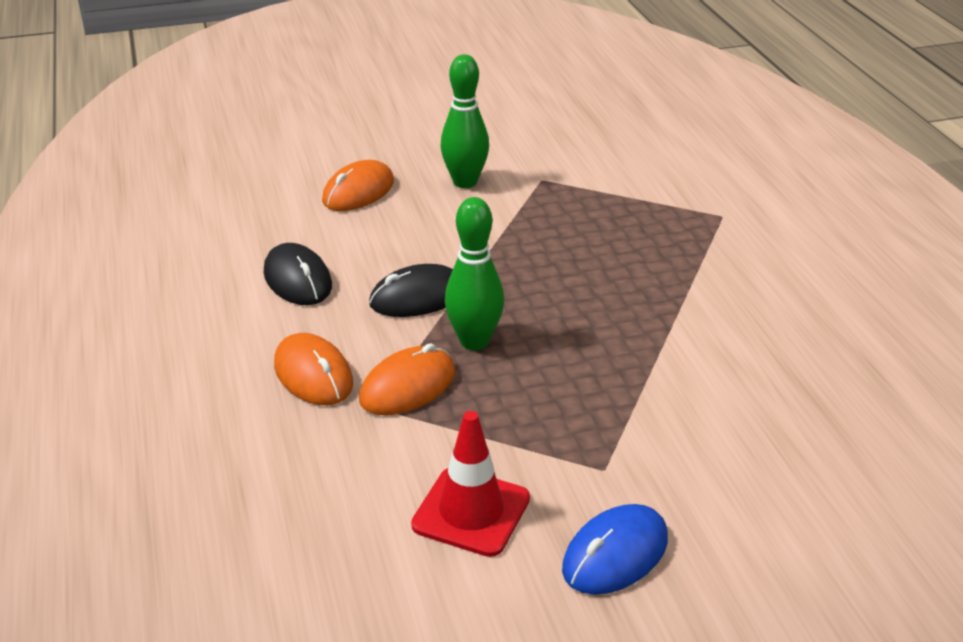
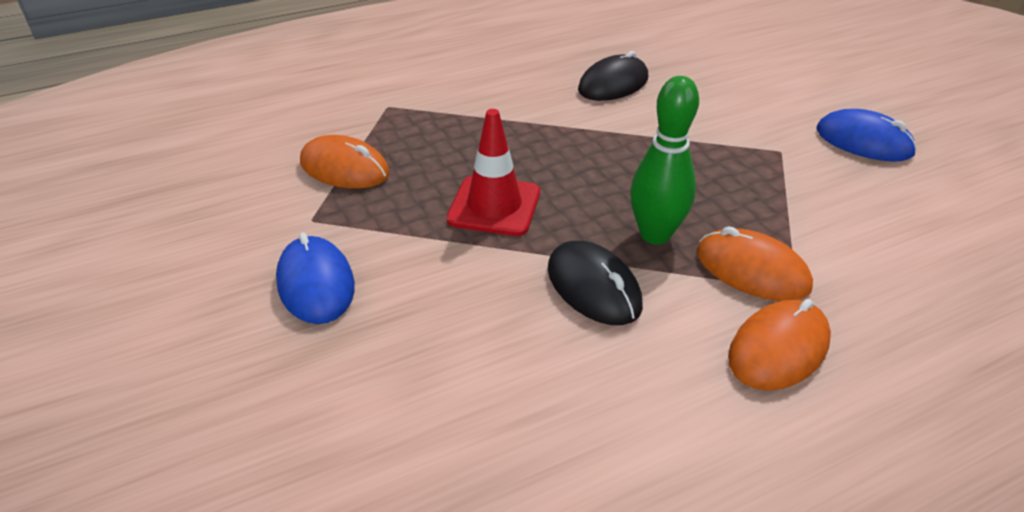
camera: 100 degrees left, 5 degrees up
black mouse [264,243,332,305] -> black mouse moved to [578,51,648,101]
orange mouse [322,160,394,211] -> orange mouse moved to [300,135,389,189]
red traffic cone [411,411,530,557] -> red traffic cone moved to [446,109,540,236]
green bowling pin [440,54,489,188] -> blue mouse [276,233,355,324]

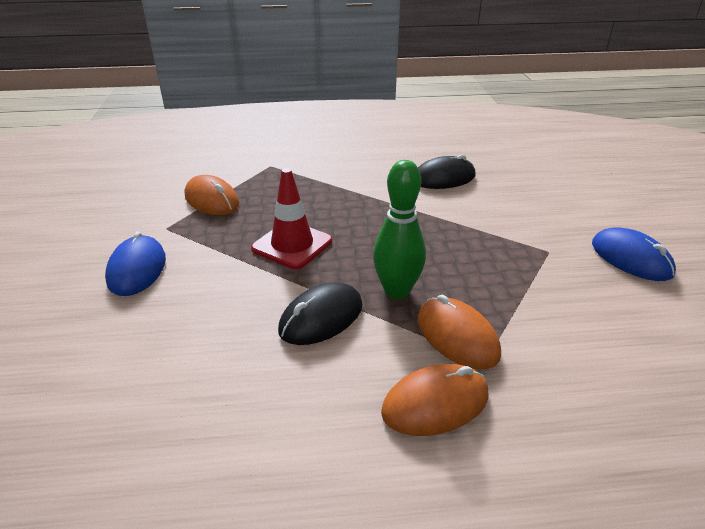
camera: 20 degrees right, 5 degrees down
black mouse [548,241,643,325] -> black mouse turned 60 degrees clockwise [278,282,363,345]

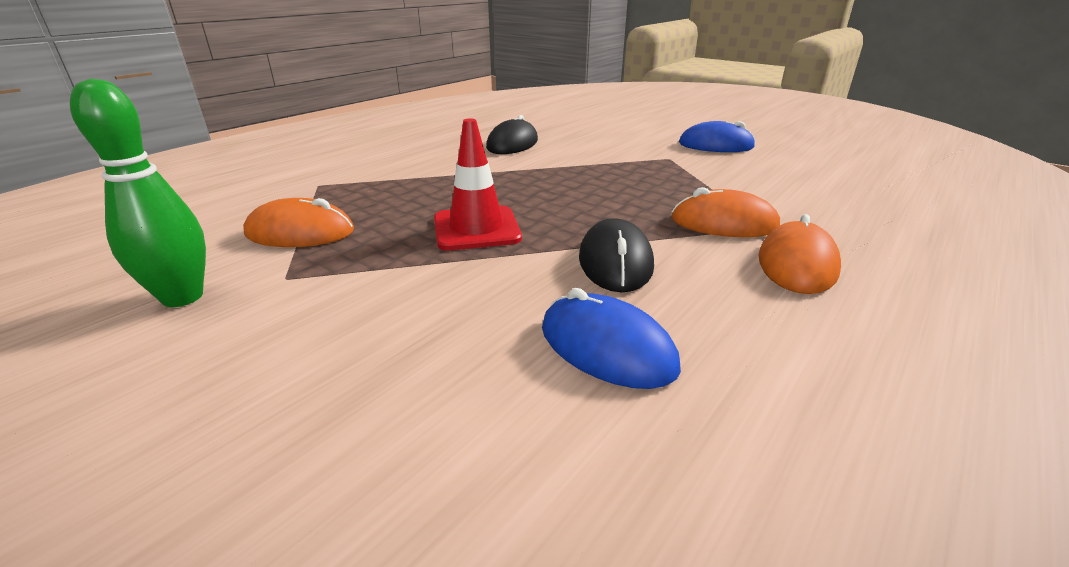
camera: 45 degrees left, 5 degrees down
blue mouse [105,231,166,296] -> blue mouse moved to [542,288,681,389]
green bowling pin [373,160,426,299] -> green bowling pin moved to [70,78,206,307]

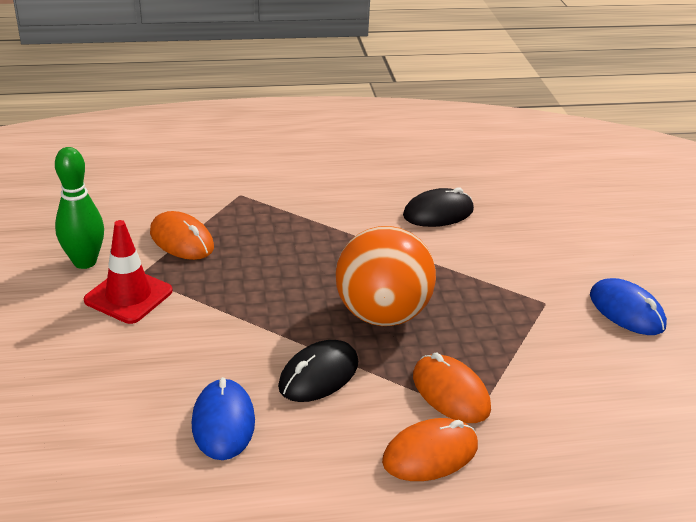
camera: 40 degrees right, 5 degrees up
red traffic cone [434,118,522,250] -> red traffic cone moved to [84,220,173,324]
none -> orange ball [336,226,436,326]

